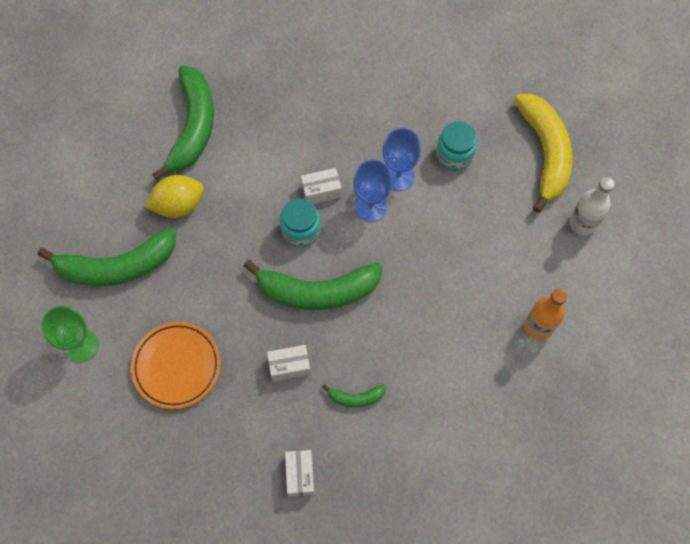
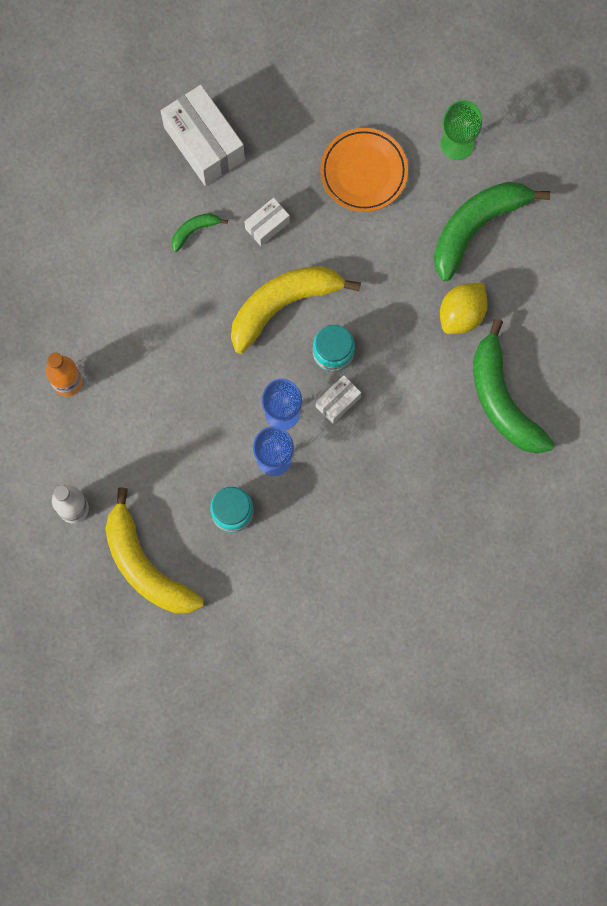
camera: 150 degrees right, 10 degrees up
green banana [244,260,383,310] -> yellow banana [231,266,361,354]
white box [285,450,314,497] -> white box [161,85,245,186], size x1.98

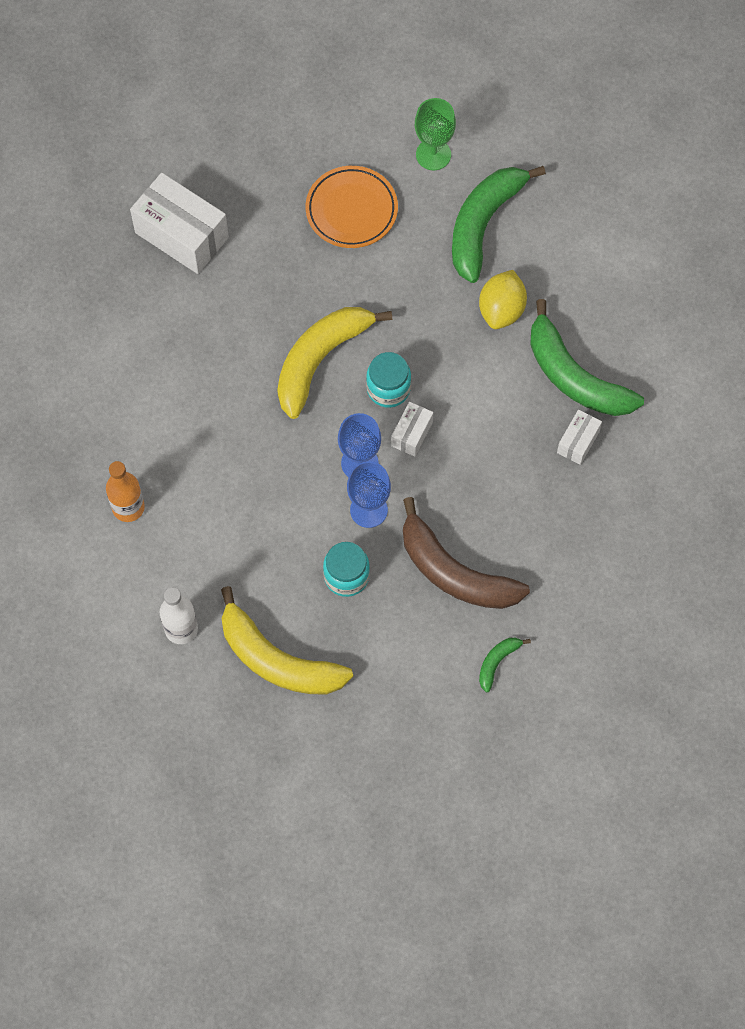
camera: 20 degrees left, 10 degrees down
green banana [171,213,228,252] -> green banana moved to [479,638,531,692]
white box [244,198,290,246] -> white box moved to [557,410,602,465]
none -> brown banana [403,497,530,609]

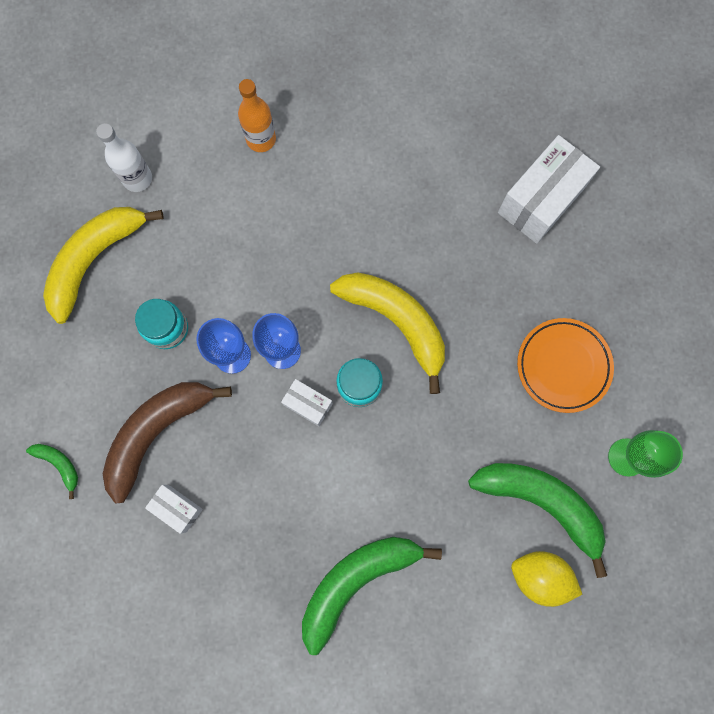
camera: 95 degrees right, 10 degrees up
yellow lemon [479,270,527,329] -> yellow lemon moved to [511,551,582,607]
white box [557,410,602,465] -> white box moved to [145,485,203,534]

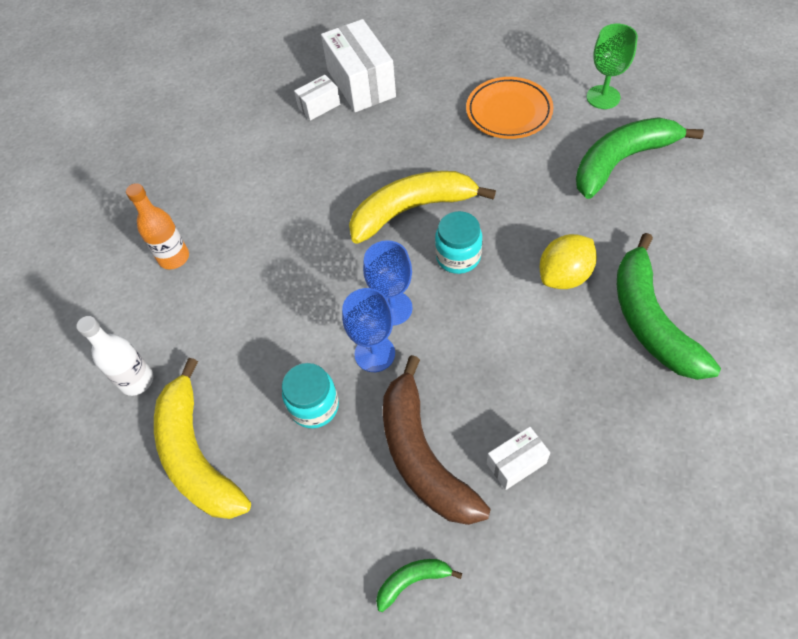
camera: 60 degrees left, 20 degrees down
white box [281,379,333,426] -> white box moved to [294,75,340,121]
yellow lemon [511,551,582,607] -> yellow lemon moved to [539,234,597,289]

